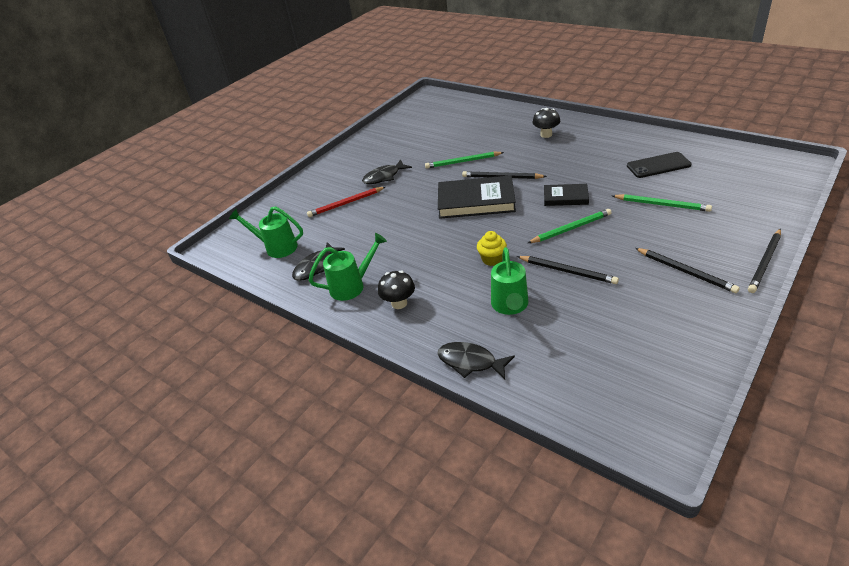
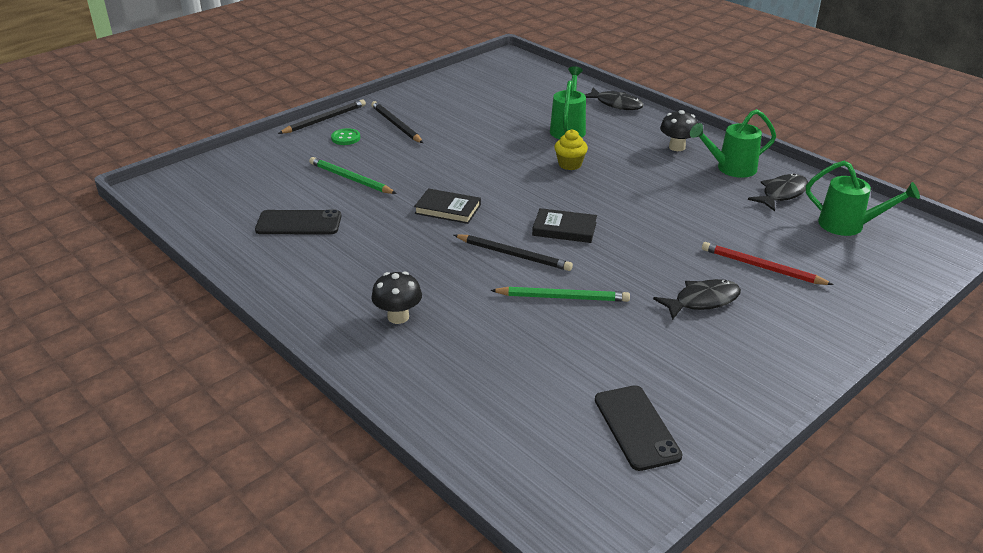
camera: 175 degrees left, 5 degrees down
red pencil [307,187,385,217] -> red pencil turned 135 degrees counterclockwise [702,242,834,285]
black book [438,175,516,219] -> black book [532,208,597,243], size x0.56
black pencil [517,256,619,284] -> none
green pencil [528,209,612,243] -> none
none -> green button [331,128,360,145]
none -> black phone [595,385,682,471]

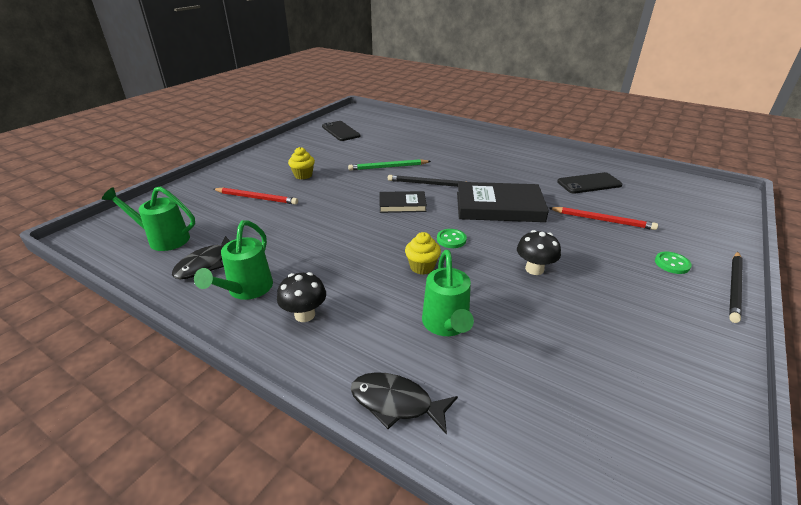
camera: 165 degrees right, 0 degrees up
green pencil [309,157,397,194] -> red pencil [549,207,658,230]
black pencil [371,101,423,143] -> none
black mushroom [371,272,422,324] -> black mushroom moved to [517,230,561,275]
black book [414,188,481,224] -> black book [457,182,549,222], size x1.80
black fish [653,279,741,320] -> yellow cupcake [288,147,315,179]
green watering can [690,109,776,178] -> green watering can turned 135 degrees clockwise [194,220,273,300]
none -> green button [437,229,467,248]

